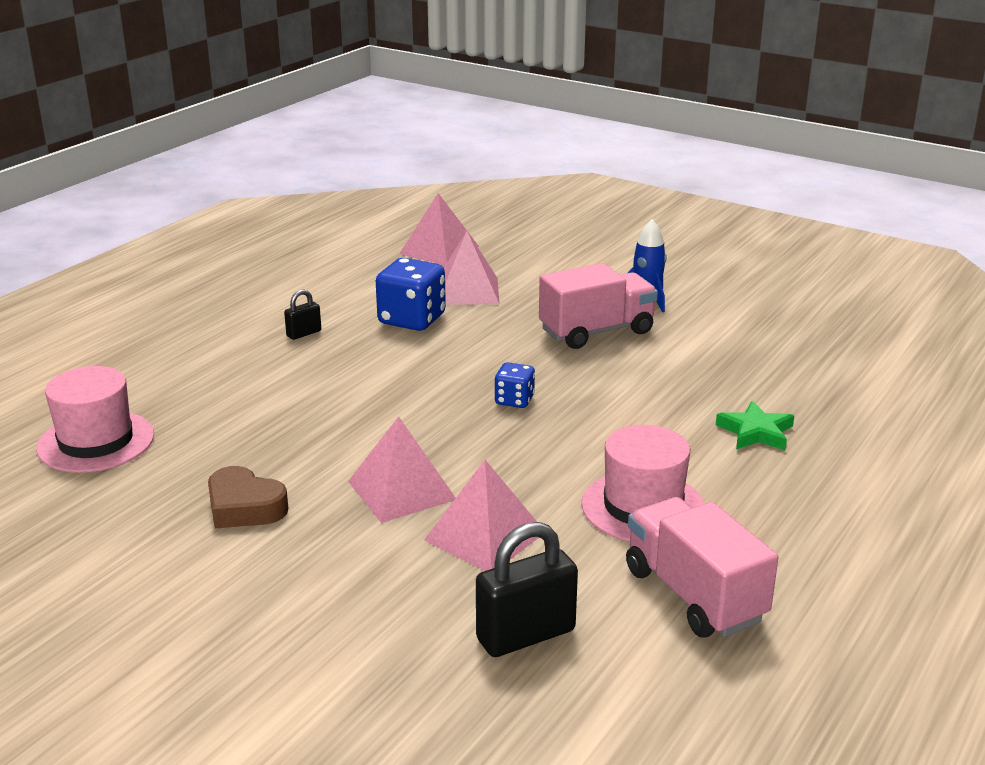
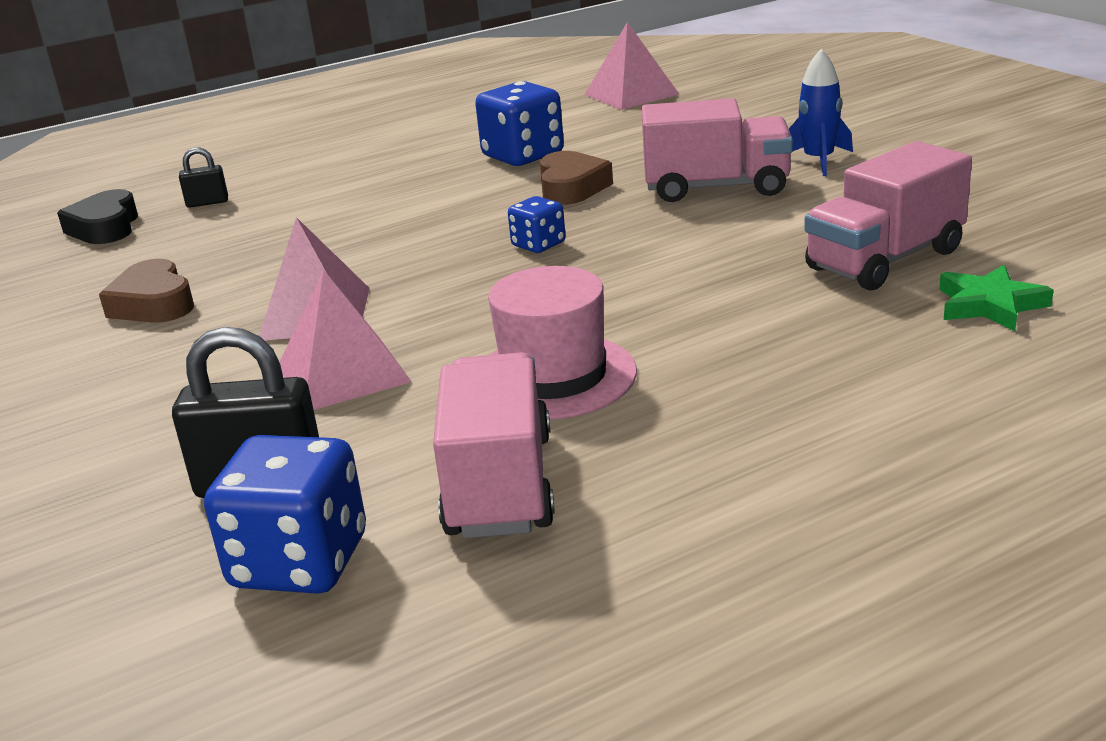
camera: 30 degrees right, 0 degrees up
pink hat [36,366,154,473] -> black heart [57,189,138,244]
black padlock [284,289,321,340] -> black padlock moved to [179,147,228,208]
pink pyramid [444,231,499,305] -> none
green star [716,401,794,450] -> green star moved to [939,265,1054,331]
none -> blue dice [204,435,366,594]
none -> brown heart [540,151,613,205]
none -> pink truck [804,141,972,291]

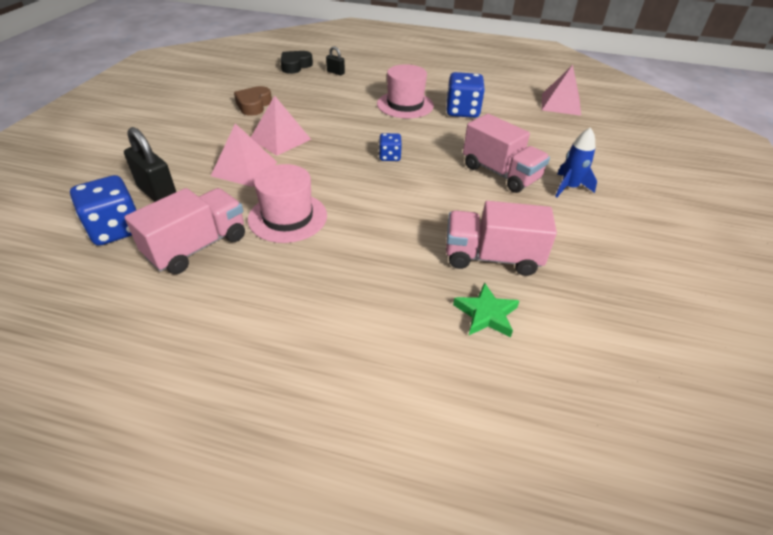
camera: 40 degrees right, 15 degrees up
brown heart [540,151,613,205] -> none
none -> pink hat [377,64,434,118]

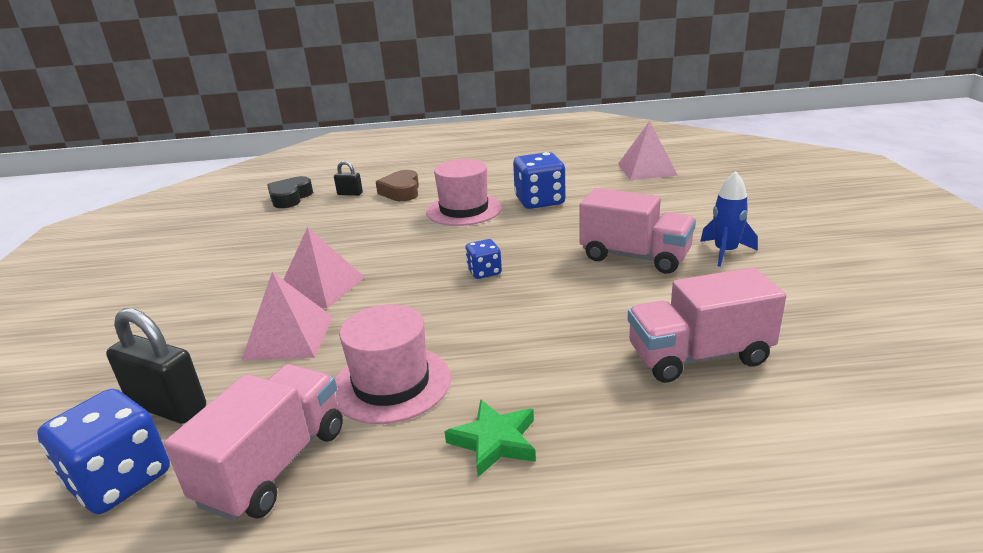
camera: 15 degrees left, 15 degrees down
brown heart [234,86,272,116] -> brown heart moved to [376,170,419,201]
green star [453,282,519,338] -> green star moved to [444,399,536,477]

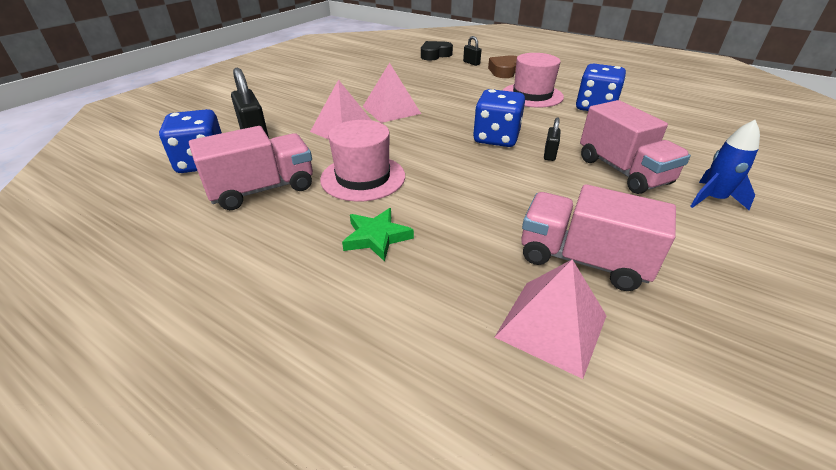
camera: 35 degrees right, 10 degrees up
blue dice [465,239,502,279] -> blue dice [473,89,525,147], size x1.81
pink pyramid [618,121,678,180] -> pink pyramid moved to [495,259,607,379]
none -> black padlock [544,117,561,161]

